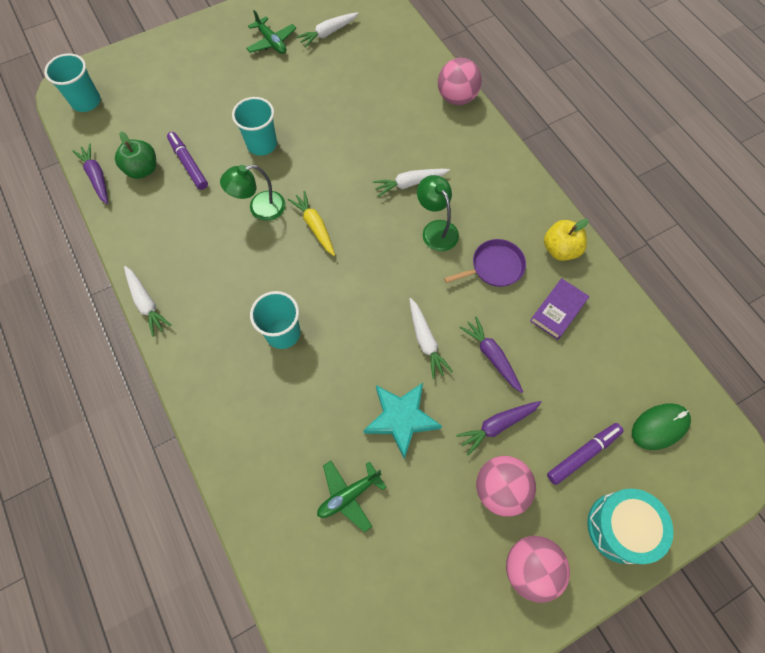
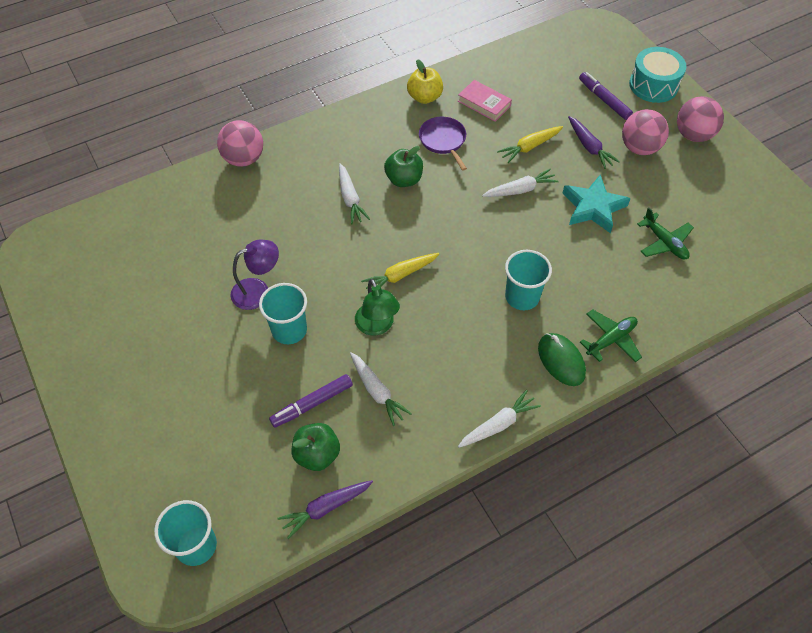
camera: 90 degrees left, 10 degrees down
green plane [246,10,296,54] -> green plane moved to [580,309,642,362]
white carrot [296,12,359,48] -> white carrot moved to [350,352,412,426]
green lamp [417,175,459,251] -> green apple [384,146,423,187]
purple carrot [460,316,523,393] -> yellow carrot [497,126,563,163]
purple book [530,278,589,340] -> pink book [458,80,512,122]
green mouse [632,403,691,450] -> green mouse moved to [538,333,586,386]
none -> purple lamp [231,240,279,310]

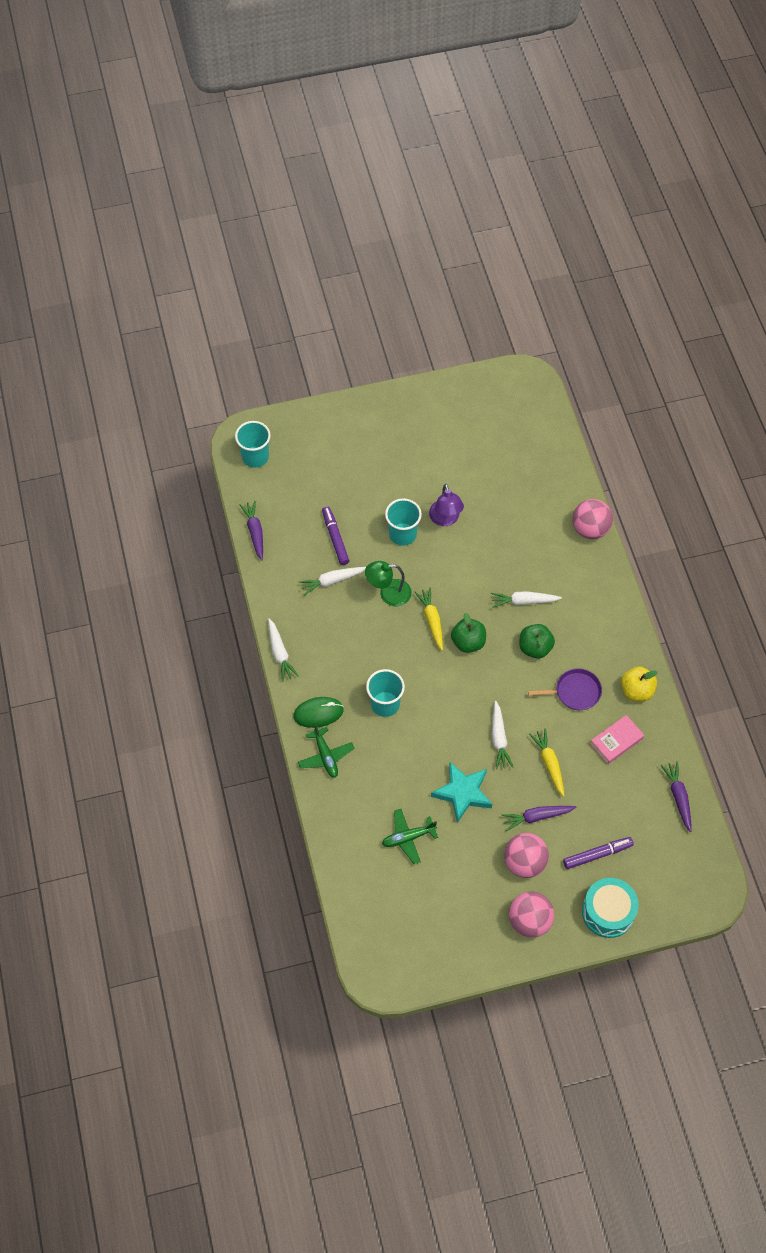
camera: 105 degrees right, 5 degrees up
green apple [291,423,340,471] -> green apple moved to [451,613,486,653]
none -> purple carrot [661,761,692,832]

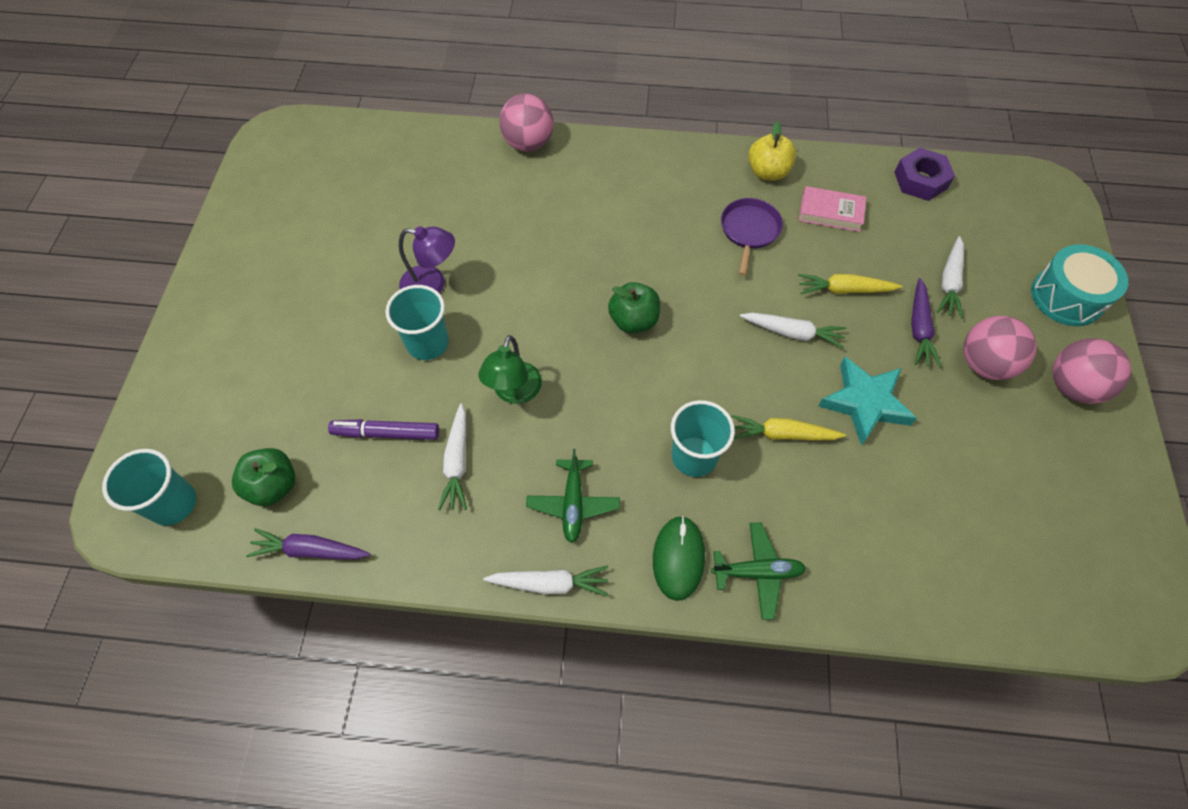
camera: 70 degrees left, 0 degrees up
green plane [382,809,438,864] -> green plane moved to [526,449,620,543]
yellow carrot [415,588,443,651] -> yellow carrot moved to [731,415,846,440]
white carrot [491,591,562,608] -> white carrot moved to [937,236,964,318]
green apple [519,624,555,659] -> green apple moved to [232,448,295,506]
purple marker [563,837,634,869] -> none
pink book [590,715,644,764] -> pink book turned 60 degrees counterclockwise [799,186,866,232]
purple carrot [661,761,692,832] -> purple nut [894,148,955,201]

